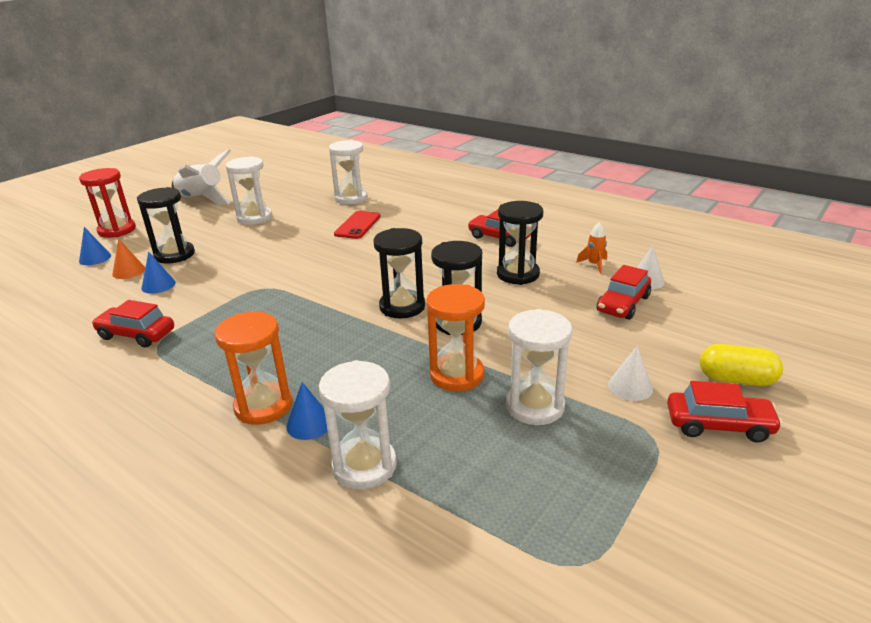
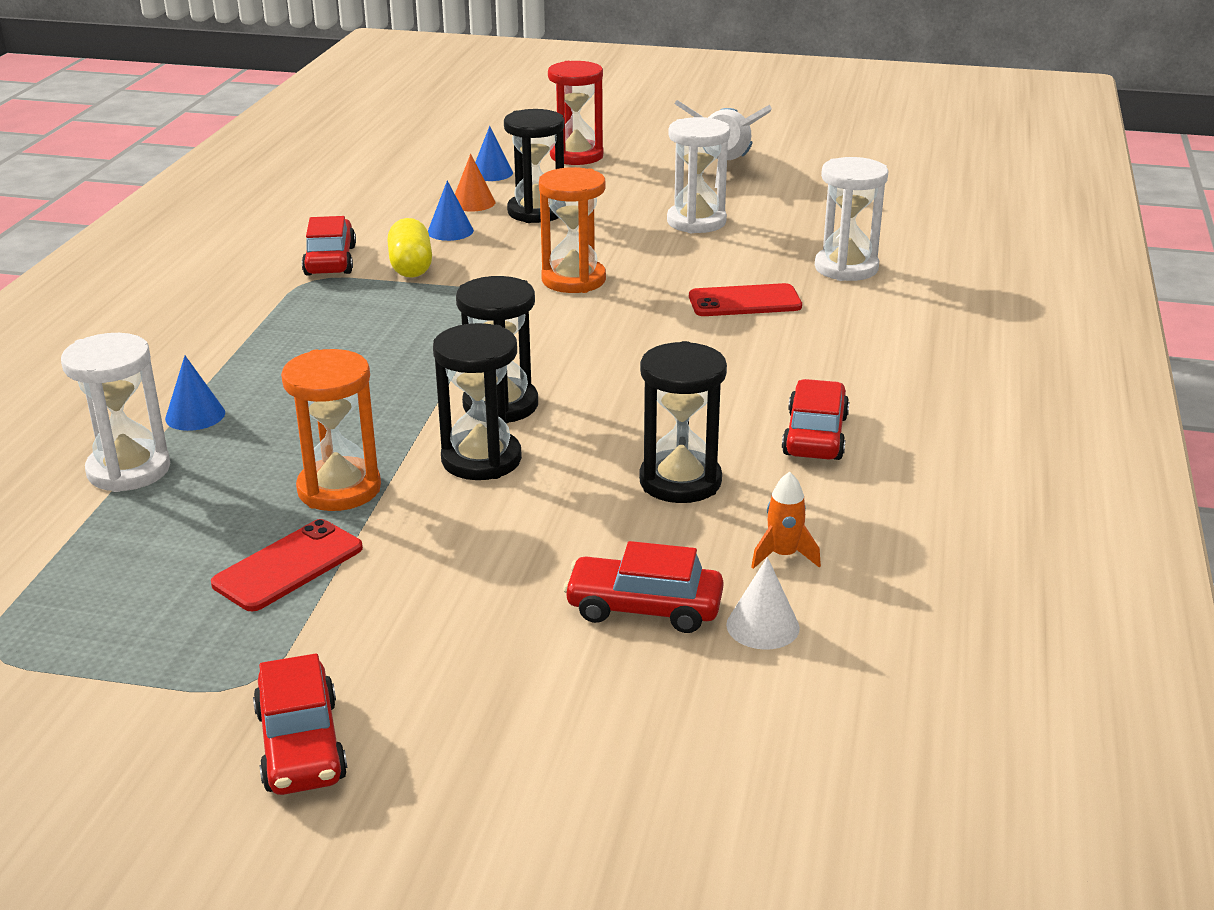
camera: 65 degrees right, 0 degrees up
orange hourglass [215,312,292,425] -> orange hourglass moved to [539,167,606,293]
white hourglass [506,309,572,425] -> red phone [211,519,363,611]
white cone [608,346,653,401] -> none
yellow capsule [700,344,783,386] -> yellow capsule moved to [387,218,432,278]

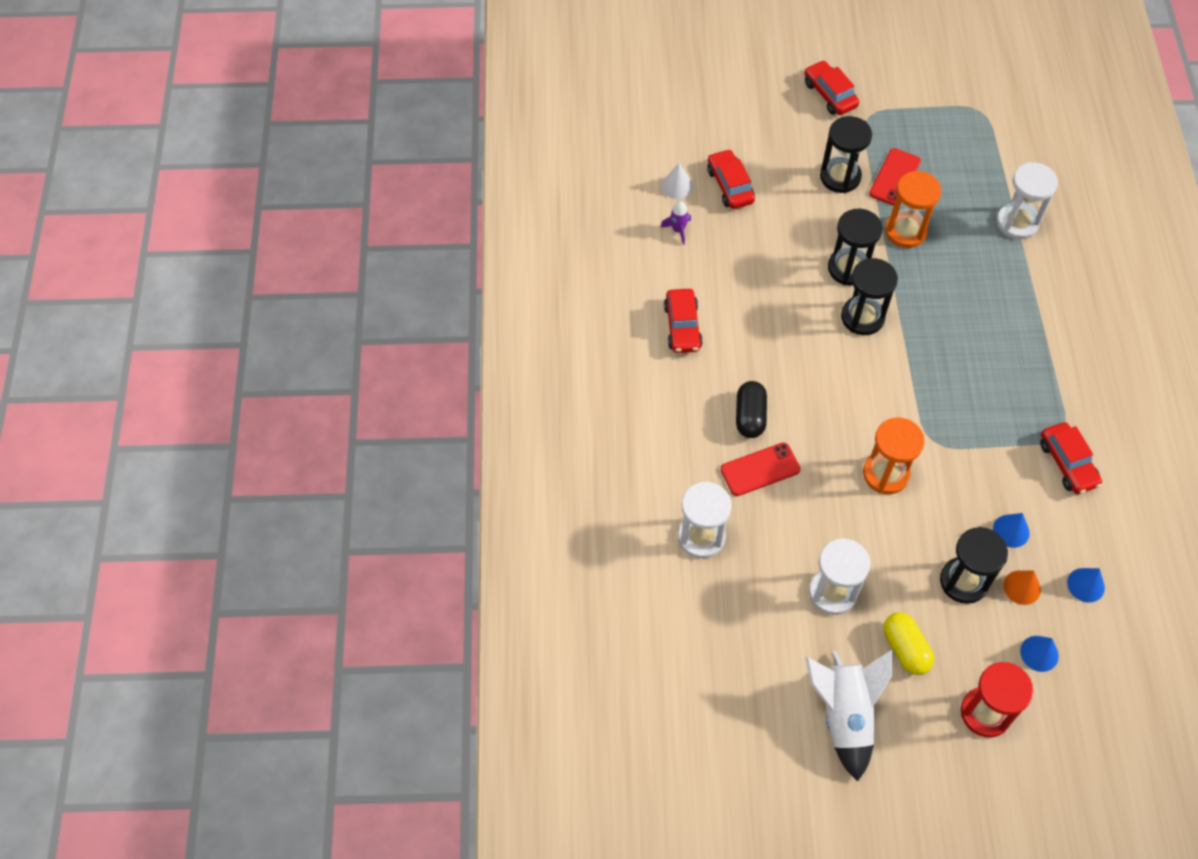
camera: 165 degrees right, 30 degrees up
blue cone [165,356,225,431] -> blue cone moved to [1067,568,1105,603]
yellow capsule [387,218,432,278] -> yellow capsule moved to [883,612,934,675]
red car [563,541,724,633] -> red car turned 105 degrees counterclockwise [707,149,755,209]
black hourglass [639,341,727,503] -> black hourglass moved to [820,116,872,193]
orange rocket [751,472,821,569] -> purple rocket [660,201,691,245]
none -> black capsule [736,381,767,438]

